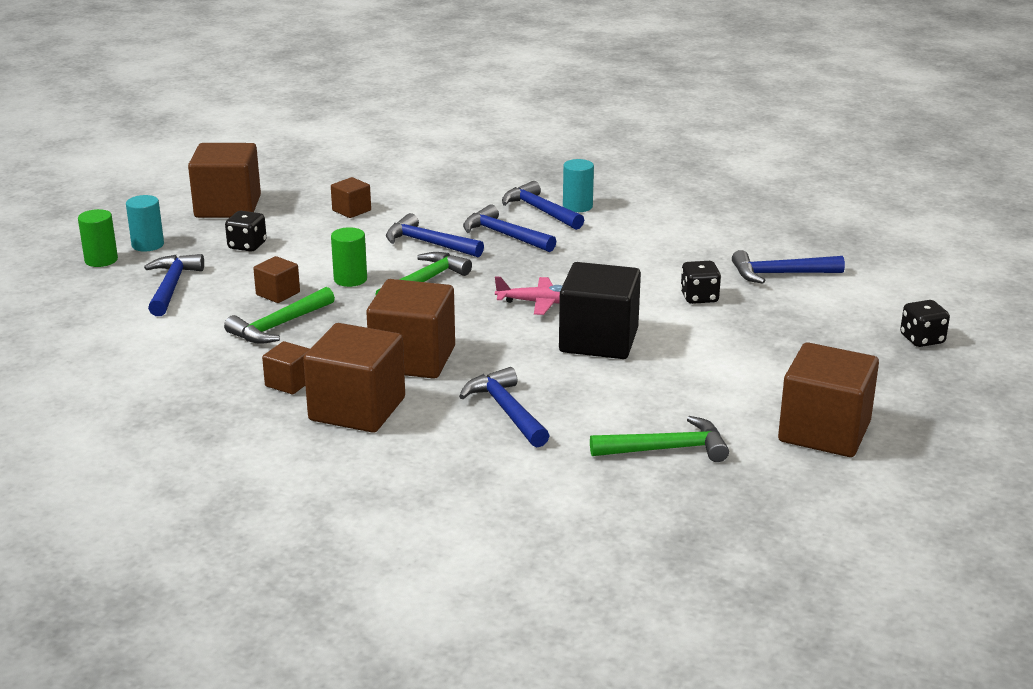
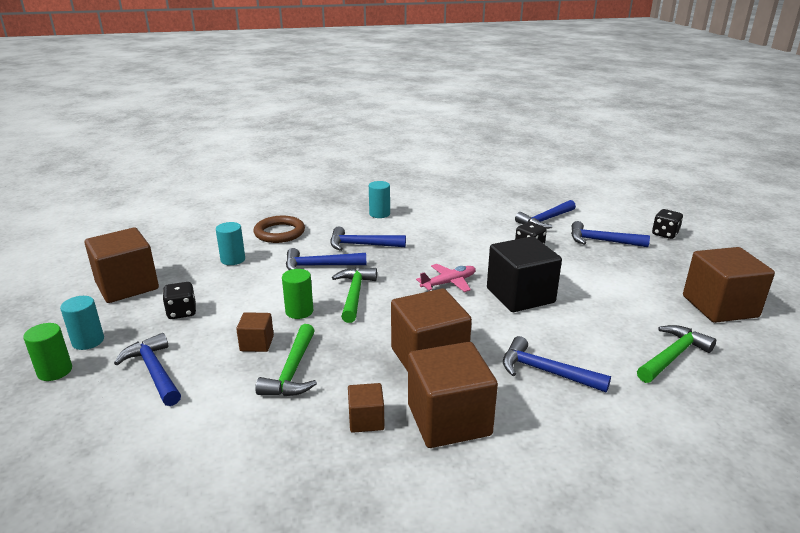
camera: 35 degrees left, 0 degrees up
brown cube [331,177,371,218] -> turquoise cylinder [216,222,245,265]
blue hammer [502,181,584,230] -> blue hammer moved to [571,221,650,247]
none -> brown ring [254,216,305,243]

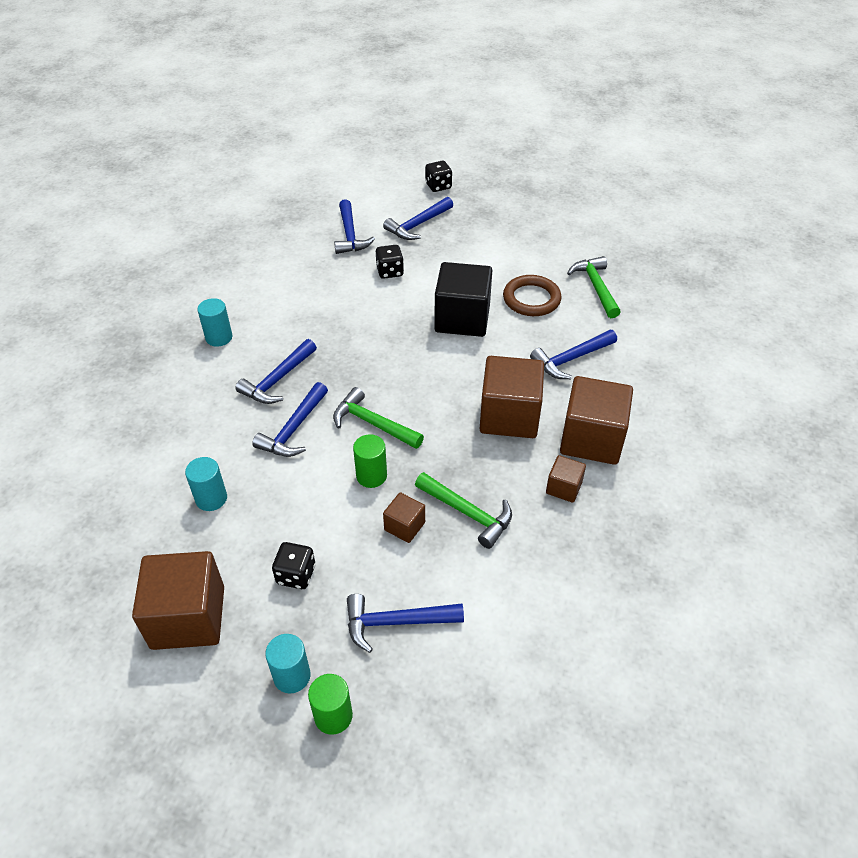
camera: 60 degrees left, 20 degrees up
brown ring [254,216,305,243] -> brown ring moved to [503,275,561,316]
pink plane [416,264,476,292] -> none
brown cube [683,247,775,323] -> none

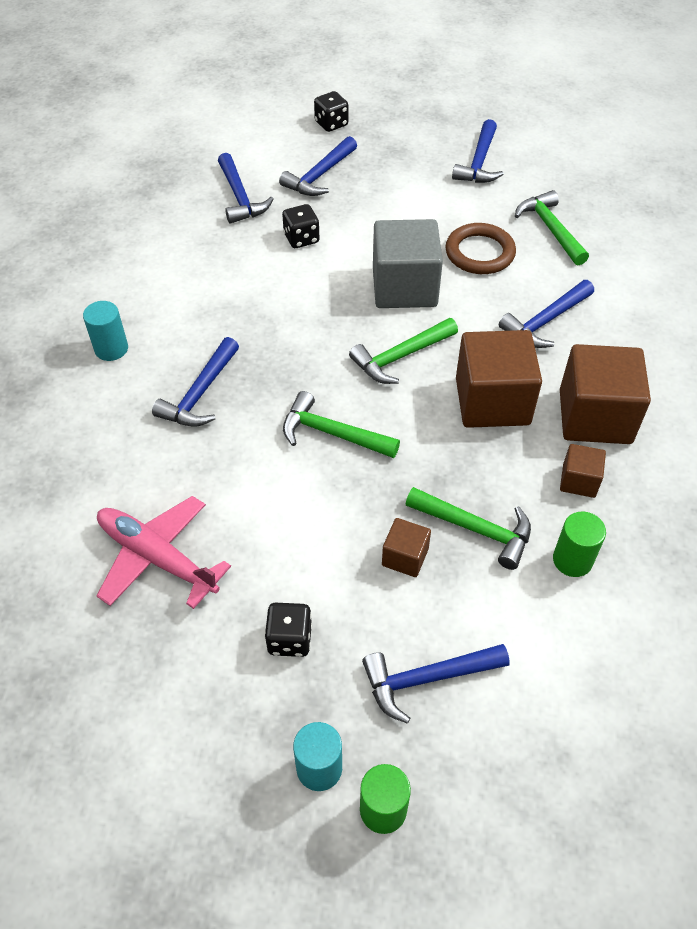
camera: 10 degrees left, 5 degrees up
brown cube [132,551,224,650] -> none
turquoise cylinder [185,457,227,511] -> pink plane [96,496,231,609]
blue hammer [252,382,328,457] -> blue hammer moved to [452,119,504,183]
green cylinder [353,434,387,488] -> green cylinder moved to [553,512,606,577]
black cube [434,262,492,337] -> grey cube [373,219,443,308]
none -> green hammer [349,318,458,384]

